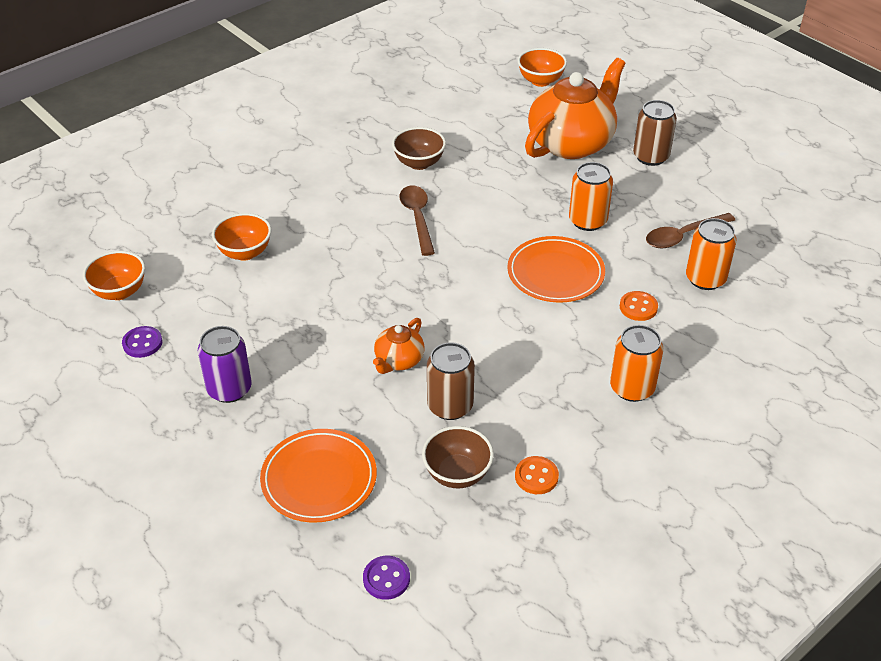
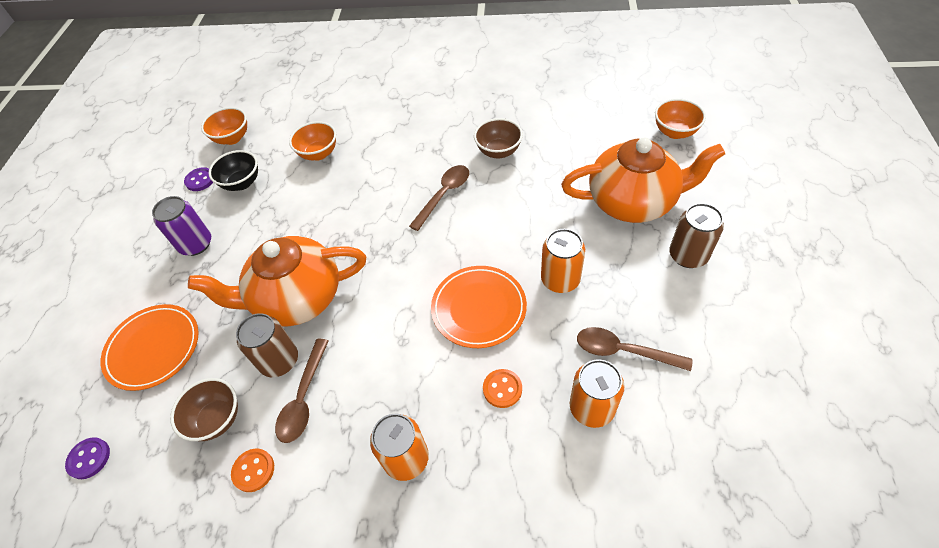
camera: 50 degrees right, 10 degrees up
orange teapot [373,318,425,374] -> orange teapot [188,236,366,327], size x2.14
none -> black bowl [209,150,258,191]
none -> brown spoon [275,339,329,443]

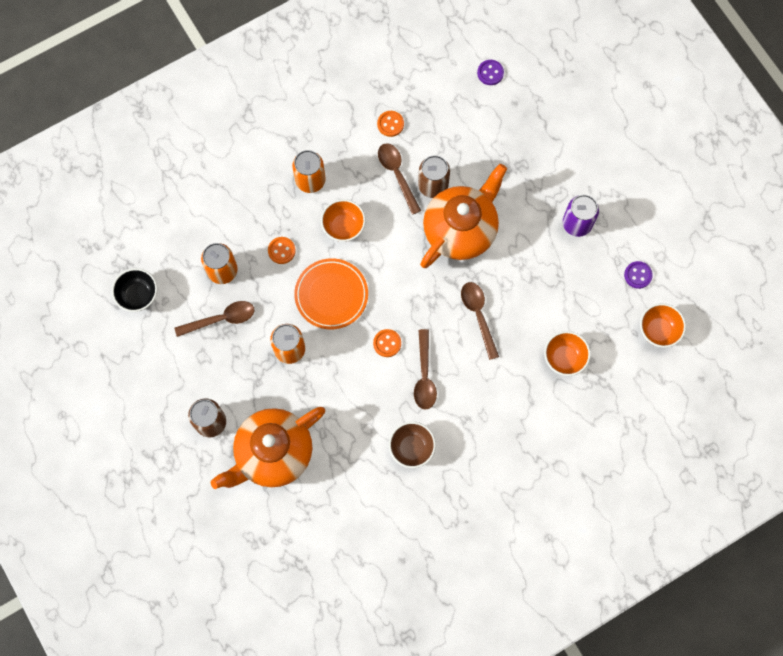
camera: 140 degrees right, 20 degrees up
orange plate [101,304,199,391] -> none
brown bowl [170,378,238,441] -> none
black bowl [209,150,258,191] -> black bowl moved to [112,268,157,312]
orange bowl [655,98,706,139] -> orange bowl moved to [321,199,366,242]
none -> orange button [373,329,401,357]
none -> brown spoon [461,282,499,360]

